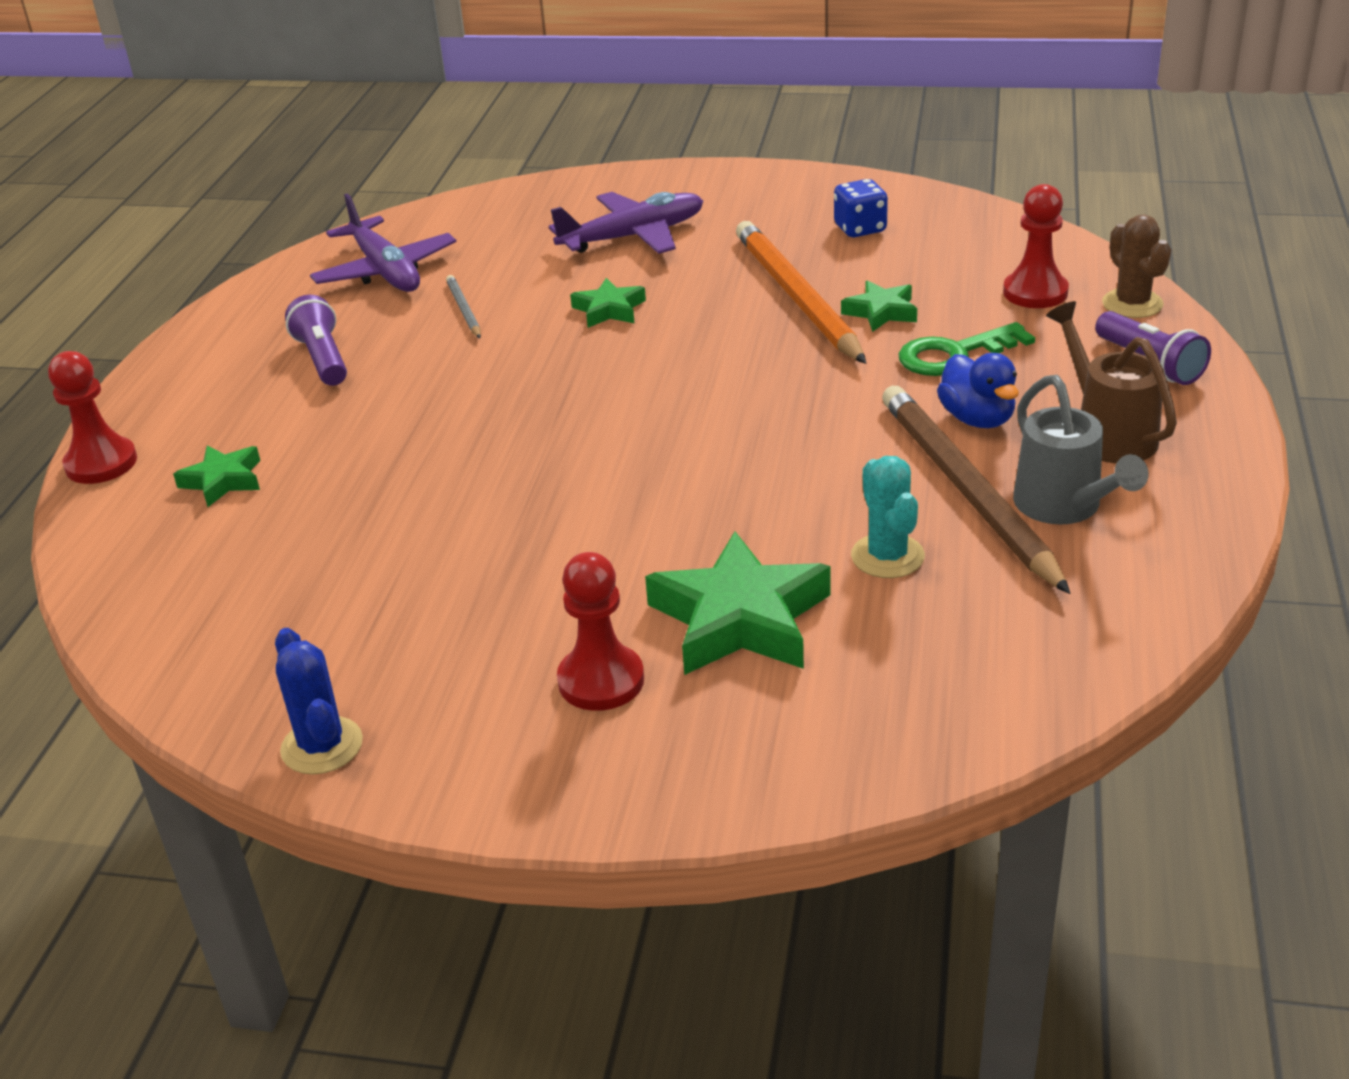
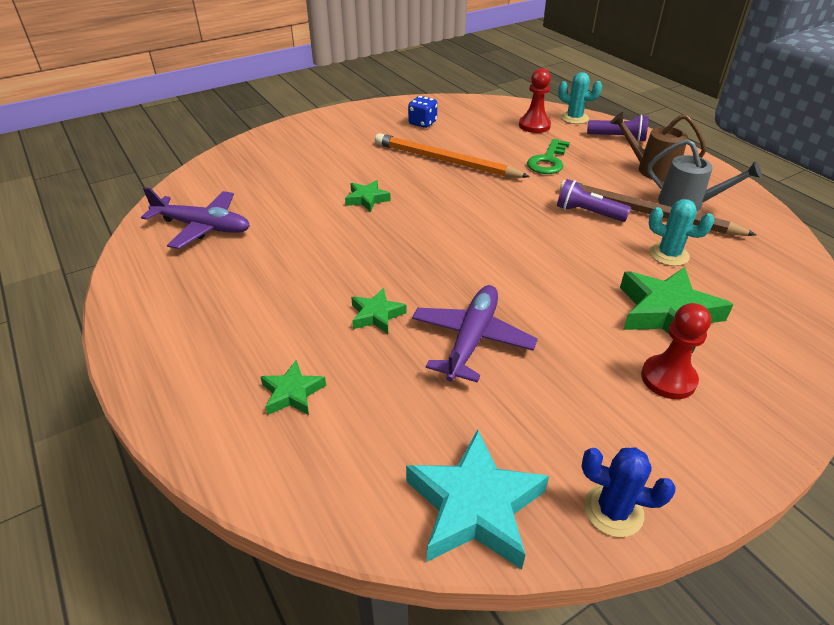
camera: 45 degrees left, 5 degrees up
red pawn [48,351,137,484] -> none
purple flashlight [285,295,347,386] -> purple flashlight moved to [557,179,631,222]
grey pencil [446,275,481,338] -> none
purple plane [549,192,703,254] -> purple plane moved to [412,285,538,383]
green star [841,280,917,332] -> green star moved to [351,288,407,334]
blue duck [937,353,1019,428] -> none
brown cactus [1102,215,1171,318] -> turquoise cactus [558,72,602,124]
none -> turquoise star [406,429,549,569]

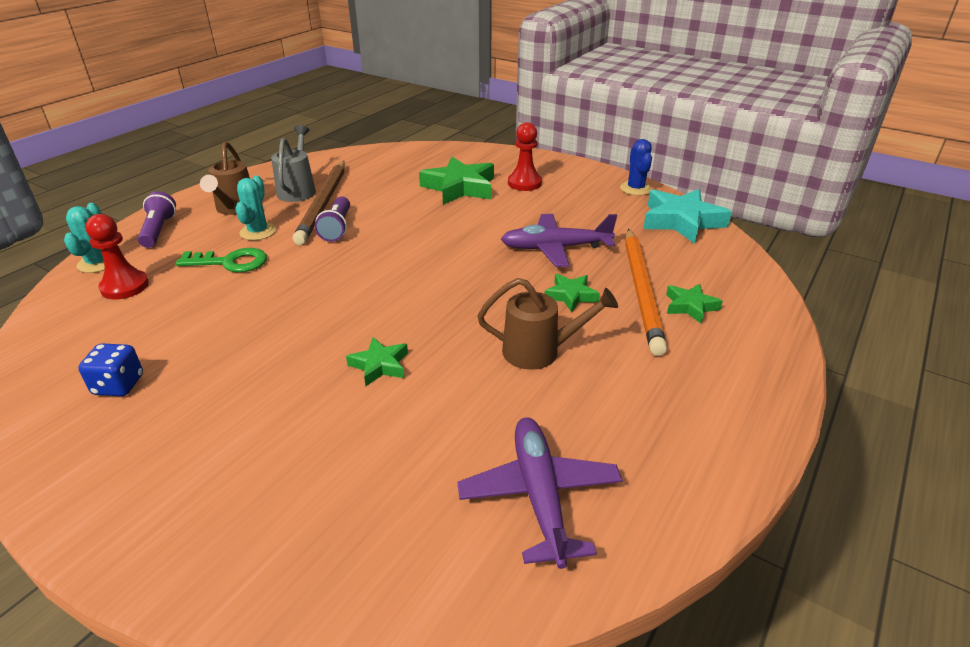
camera: 115 degrees left, 5 degrees down
orange pencil [375,133,530,178] -> orange pencil moved to [625,229,667,356]
turquoise cactus [649,199,715,266] -> turquoise cactus moved to [235,176,276,240]
none -> brown watering can [477,278,618,370]

